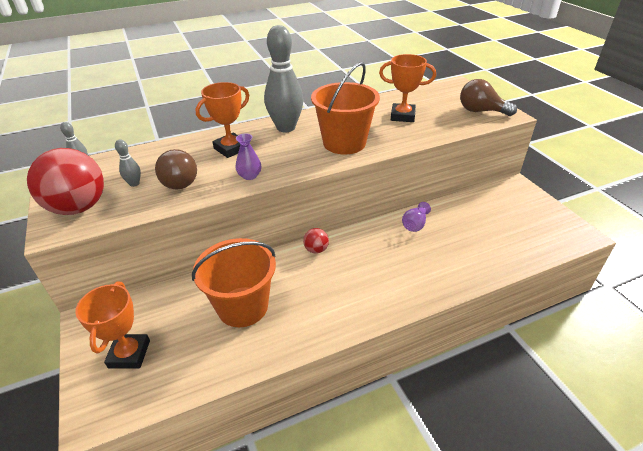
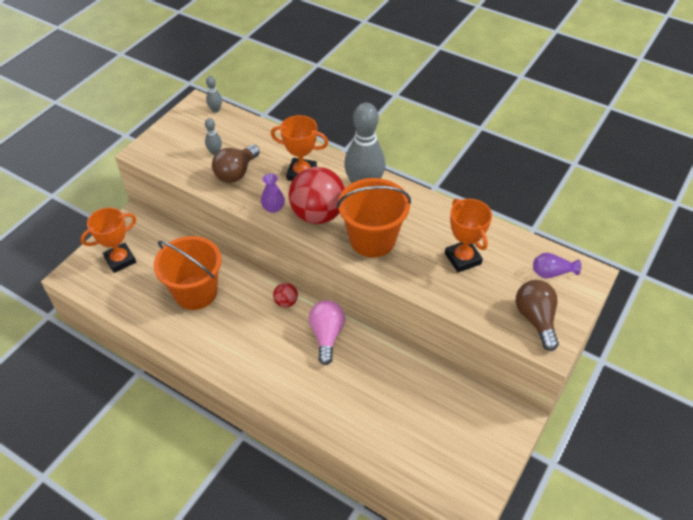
camera: 55 degrees right, 10 degrees up
red ball [27,148,104,215] -> red ball moved to [288,167,345,224]
purple vase [402,202,431,232] -> purple vase moved to [533,253,581,278]
none -> pink light bulb [309,300,345,365]

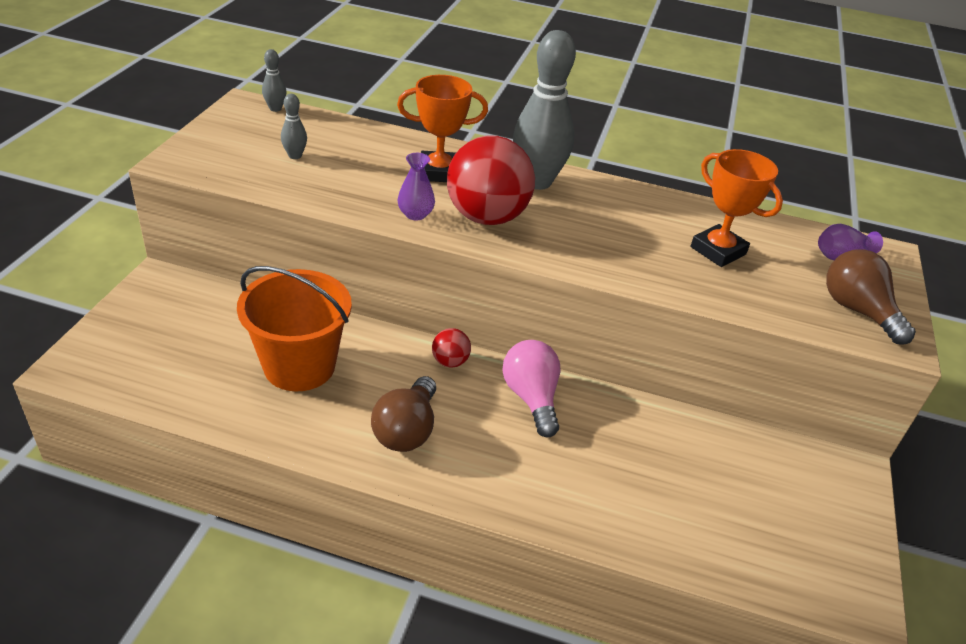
camera: 20 degrees left, 10 degrees down
orange trophy [80,207,136,273] -> none
brown light bulb [212,145,260,183] -> brown light bulb moved to [371,376,436,452]
orange bucket [337,178,411,257] -> none

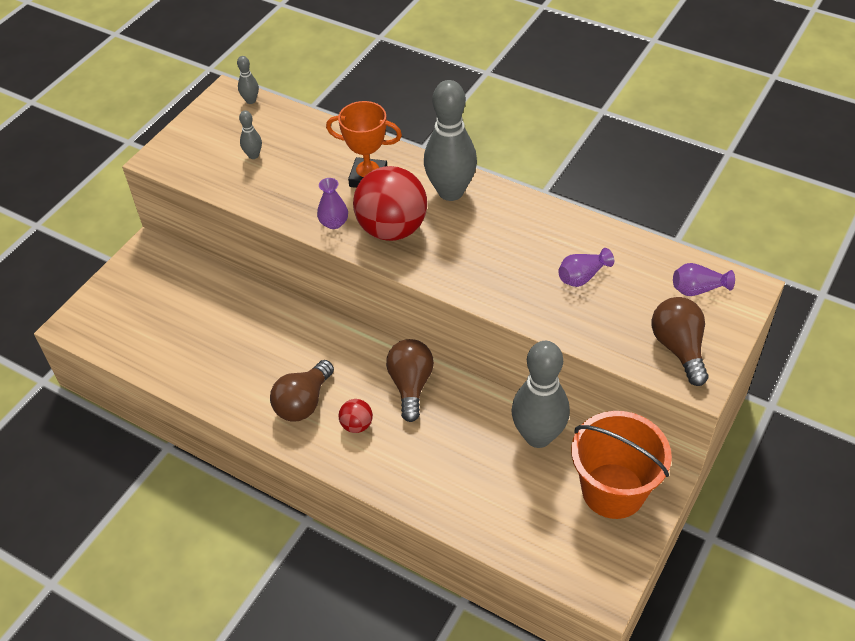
camera: 20 degrees right, 10 degrees up
orange bucket [237,266,352,392] -> orange bucket moved to [571,411,672,519]
red ball [432,328,471,368] -> red ball moved to [338,399,373,433]
pink light bulb [502,340,561,438] -> brown light bulb [386,339,434,422]
orange trophy [691,149,783,267] -> purple vase [558,248,614,287]
none -> grey bowling pin [511,341,570,448]

